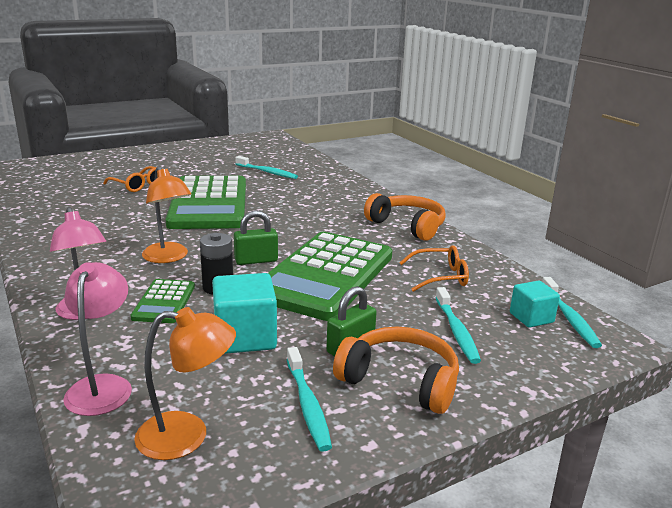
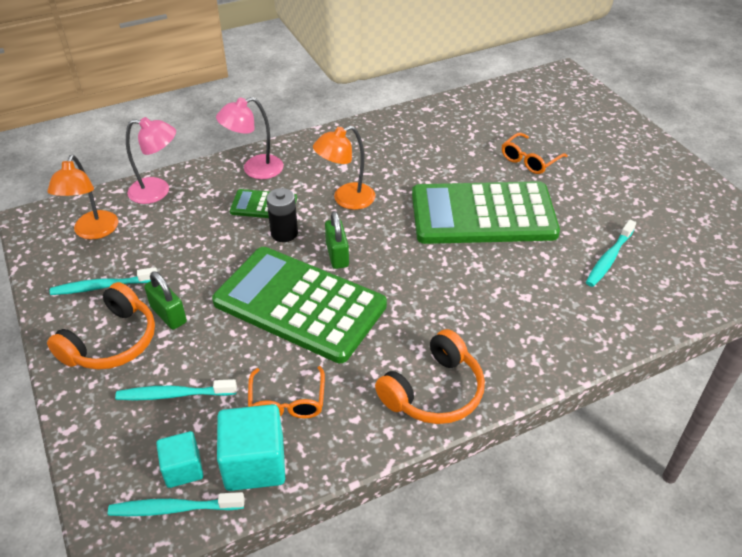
camera: 95 degrees right, 20 degrees up
turquoise cube [212,273,277,354] -> turquoise cube moved to [217,404,285,491]

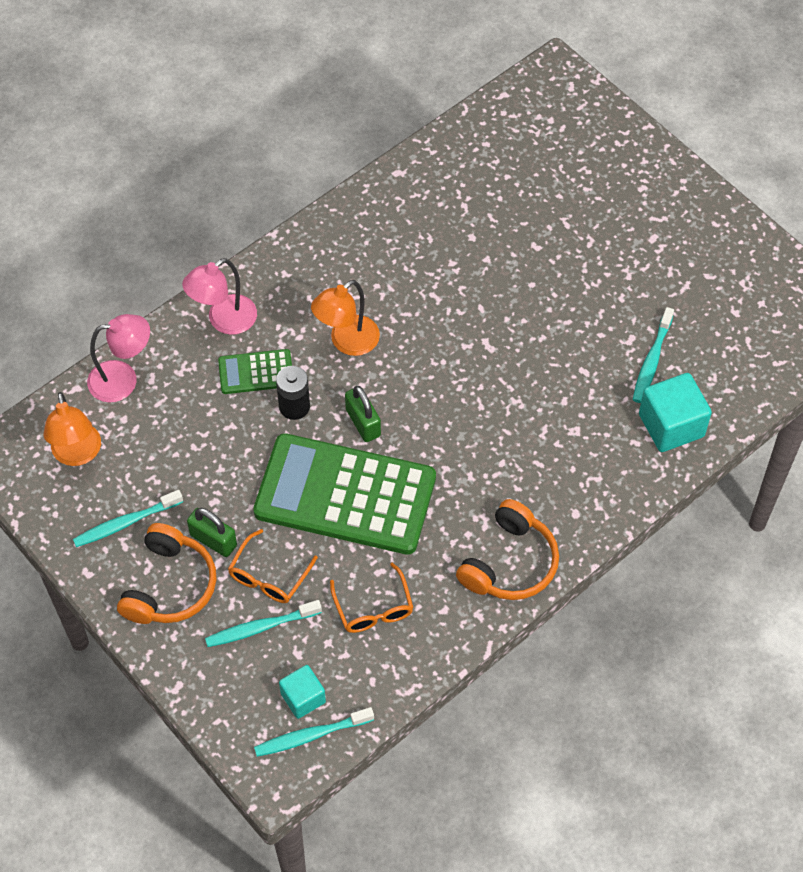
camera: 15 degrees left, 15 degrees up
turquoise cube [217,404,285,491] -> turquoise cube moved to [639,373,712,452]
green calculator [412,181,560,244] -> none
orange glasses [502,133,568,174] -> orange glasses moved to [228,529,318,603]

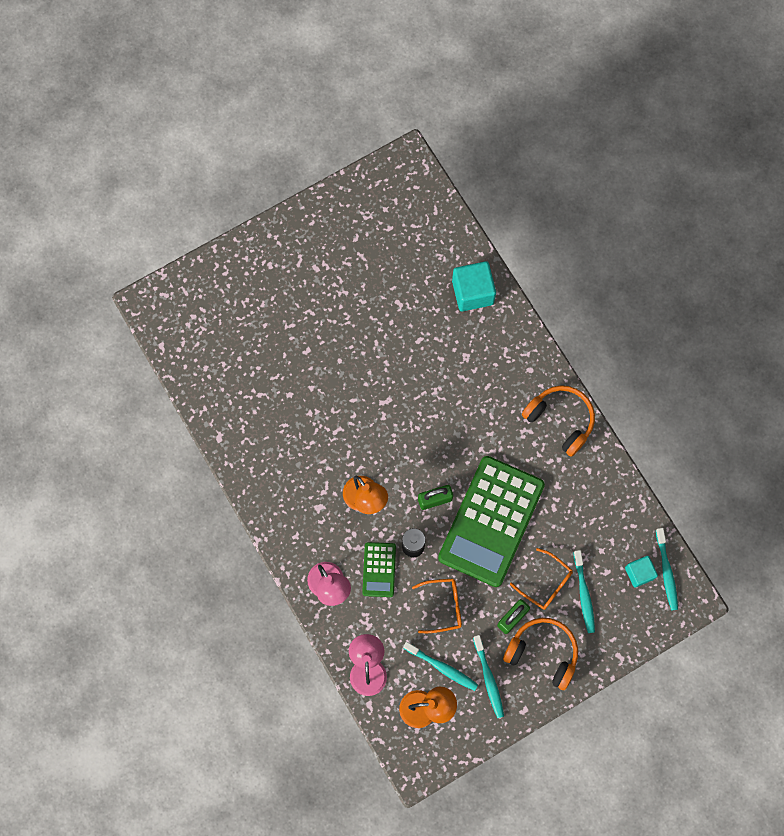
camera: 80 degrees left, 15 degrees up
orange glasses [330,562,413,633] -> orange glasses moved to [412,578,462,633]
turquoise toothbrush [633,307,674,403] -> turquoise toothbrush moved to [403,642,478,691]

